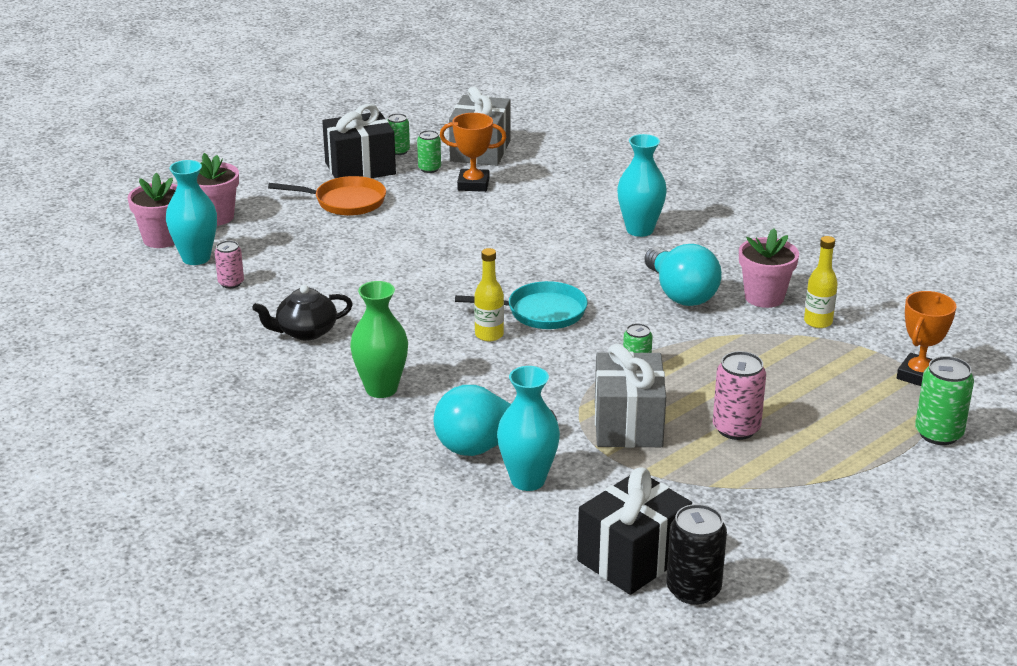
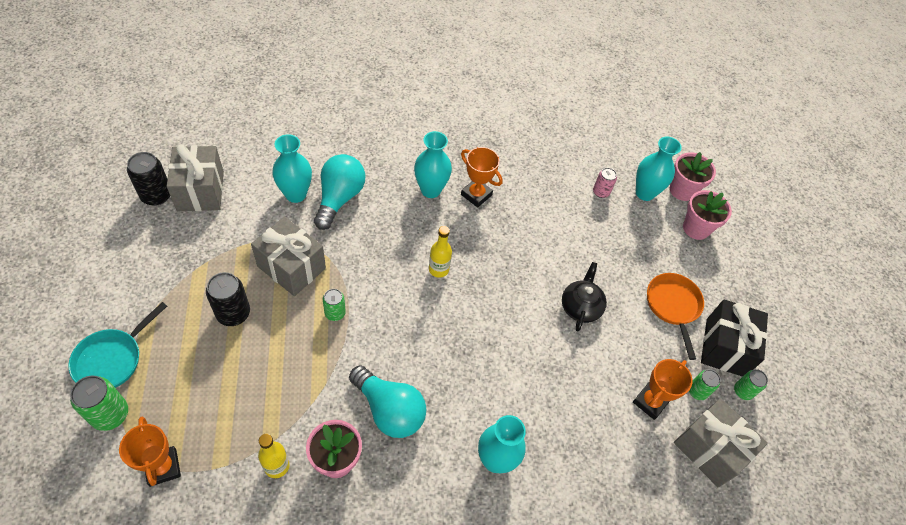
camera: 120 degrees right, 25 degrees up
black teapot [252,285,353,341] -> black teapot moved to [562,262,607,332]
orange pan [268,176,386,216] -> orange pan turned 135 degrees clockwise [647,273,704,360]
green vase [350,281,408,398] -> turquoise vase [414,131,452,198]
turquoise pan [455,281,588,329] -> turquoise pan moved to [68,302,167,388]
black gift [577,468,692,595] -> grey gift [167,144,224,211]
turquoise light bulb [644,244,722,306] -> turquoise light bulb turned 150 degrees counterclockwise [349,365,426,438]
pink can [713,351,766,440] -> black can [206,272,250,326]
none -> orange trophy [461,147,503,208]

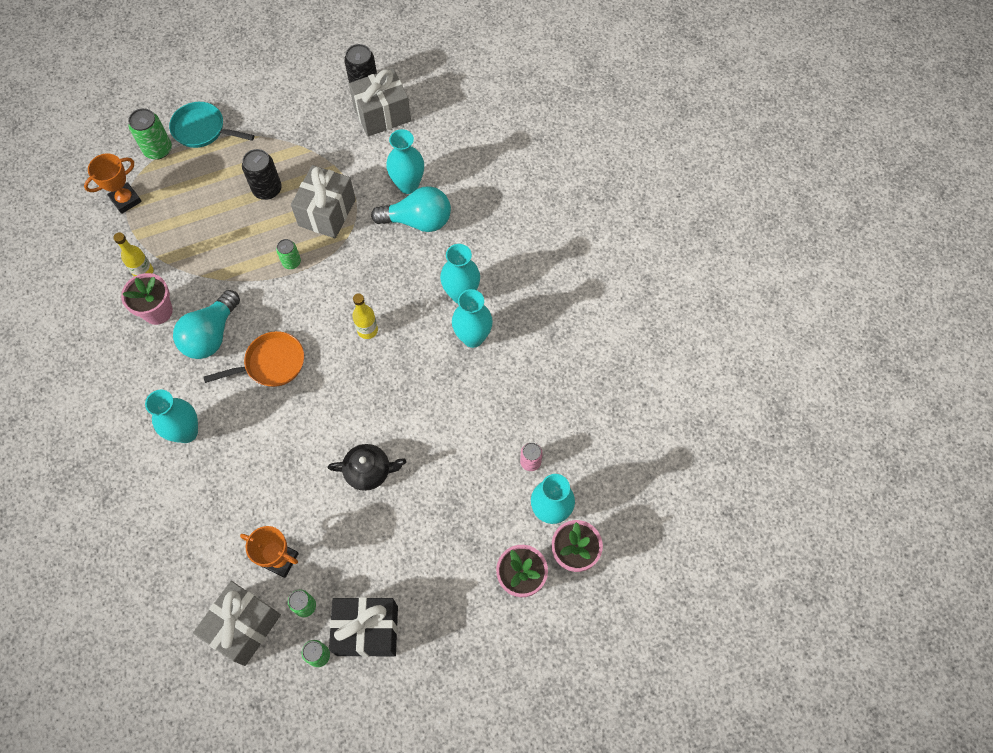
camera: 80 degrees right, 10 degrees up
orange trophy [461,147,503,208] -> turquoise vase [452,289,493,348]
orange pan [647,273,704,360] -> orange pan moved to [204,331,304,387]

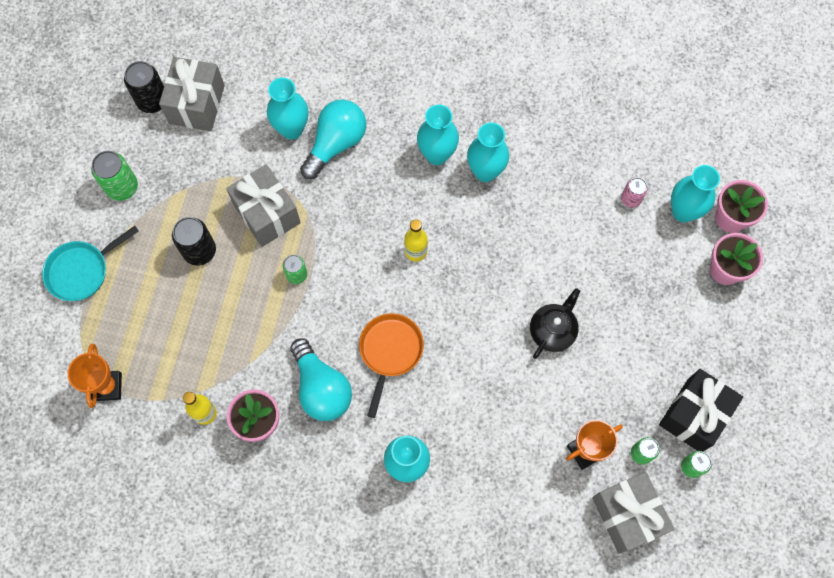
camera: 55 degrees left, 5 degrees up
green can [128,108,172,160] -> green can moved to [91,151,138,201]

